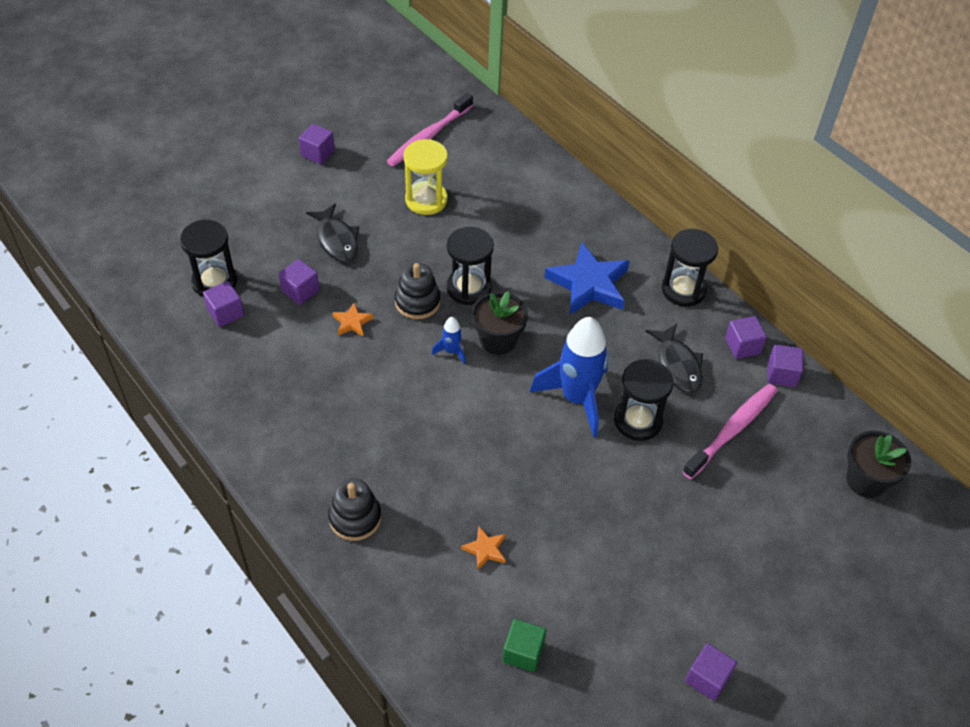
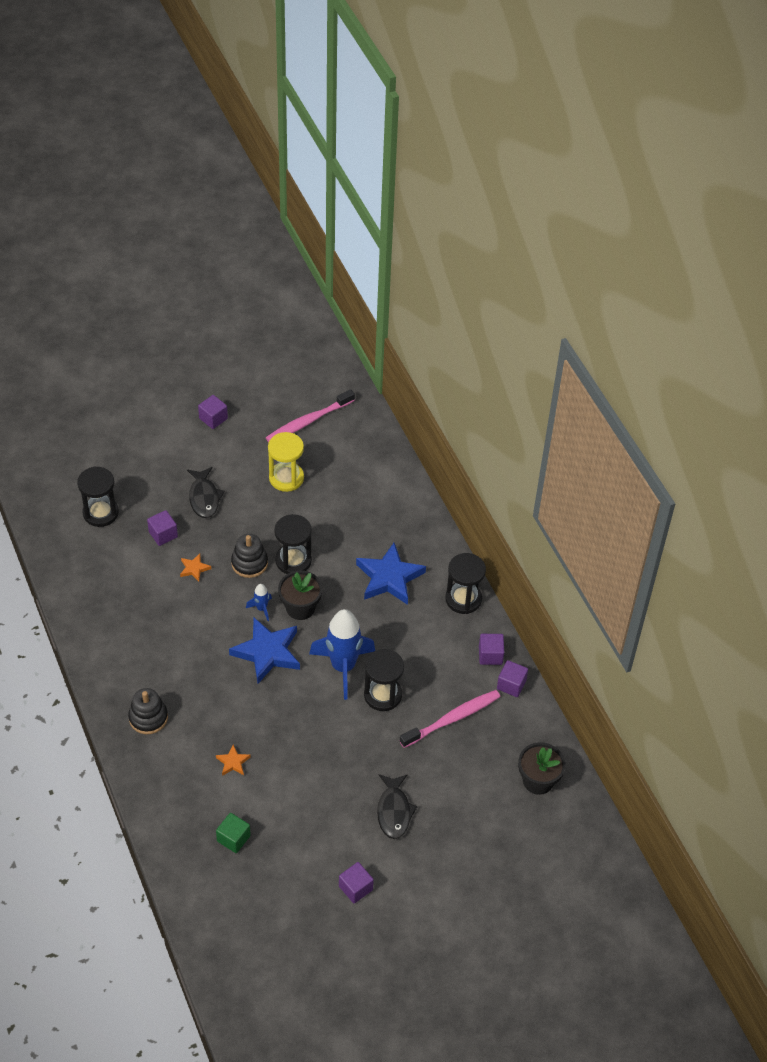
camera: 15 degrees right, 0 degrees up
purple cube [203,281,244,327] -> none
black fish [645,324,703,393] -> black fish moved to [377,774,418,839]
none -> blue star [229,618,300,684]

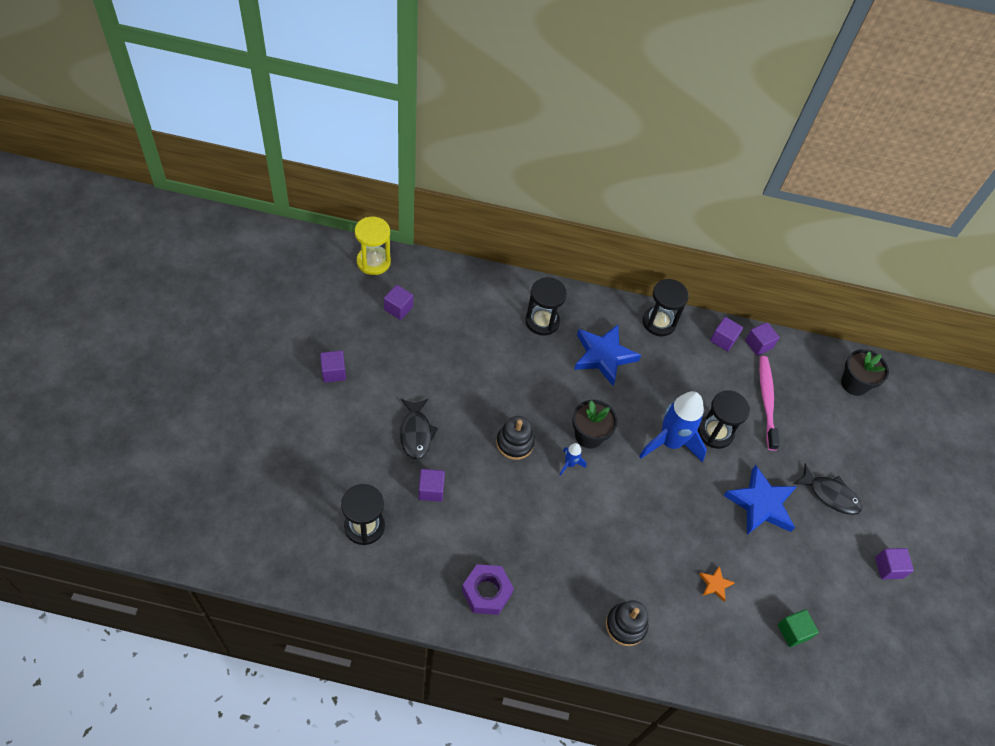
camera: 60 degrees left, 5 degrees up
orange star [180,554,211,582] -> none
black fish [187,467,224,518] -> black fish turned 60 degrees clockwise [400,399,438,459]
blue star [229,618,300,684] -> blue star moved to [723,465,797,535]
pink toothbrush [266,389,355,442] -> purple cube [384,285,413,320]
yellow hourglass [268,432,304,492] -> yellow hourglass moved to [355,217,391,275]
black hourglass [274,514,312,574] -> black hourglass moved to [525,277,567,336]
none -> purple nut [462,564,514,615]

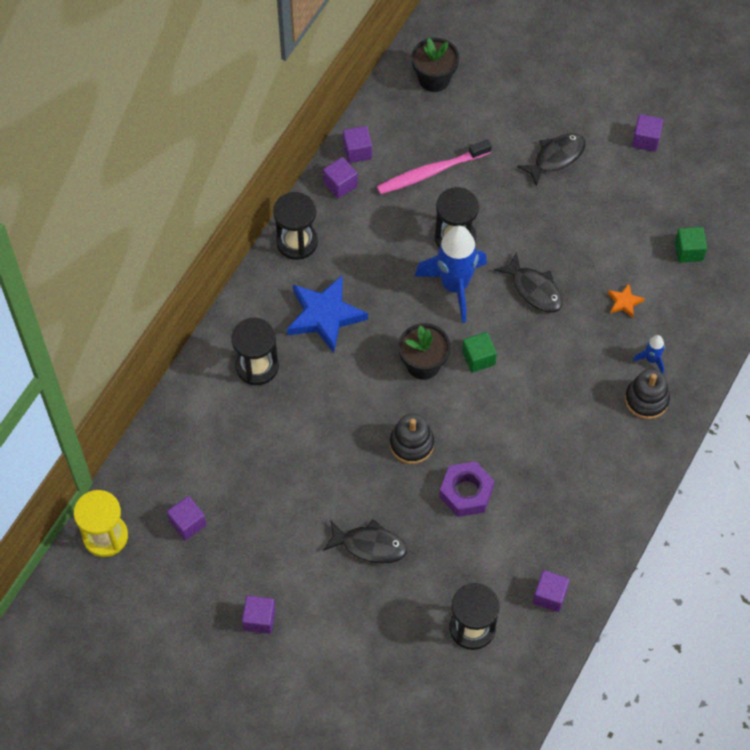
camera: 65 degrees left, 5 degrees up
purple cube [418,469,445,502] -> purple cube moved to [533,570,570,612]
purple nut [462,564,514,615] -> purple nut moved to [439,461,494,517]
blue rocket [560,443,586,476] -> blue rocket moved to [633,335,665,374]
blue star [723,465,797,535] -> none
pink toothbrush [759,356,780,451] -> pink toothbrush turned 45 degrees counterclockwise [377,139,492,194]
none -> green cube [462,332,497,372]
none -> black fish [494,252,563,312]

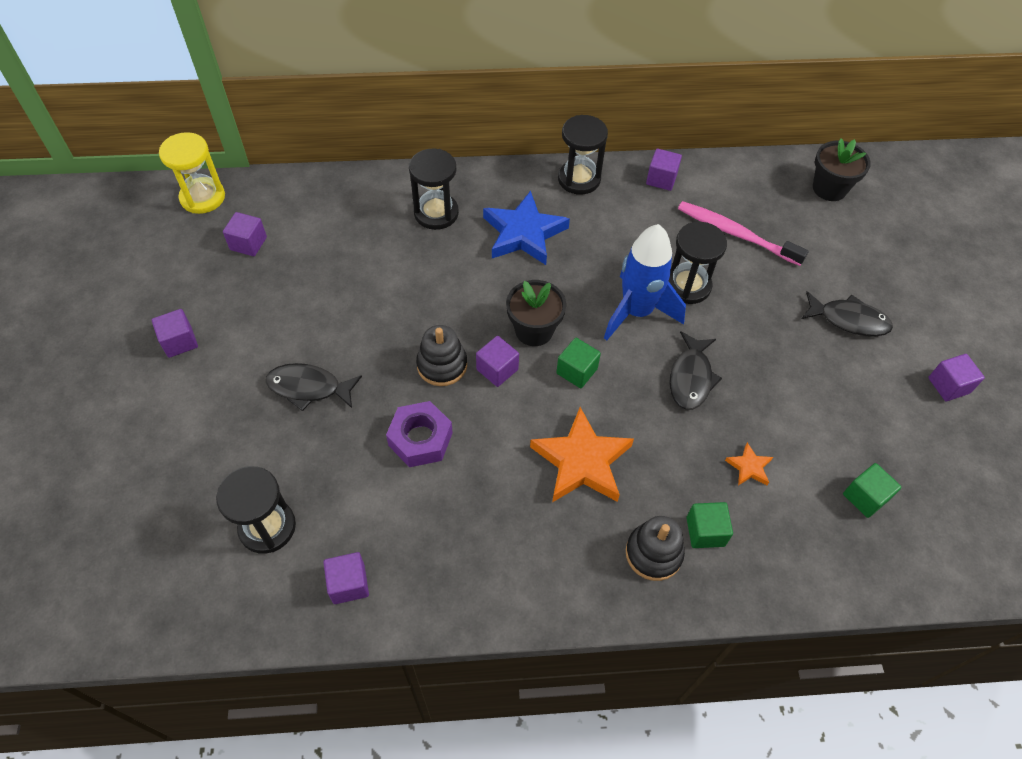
camera: 55 degrees right, 5 degrees down
black fish [323,519,407,564] -> black fish turned 120 degrees clockwise [266,363,362,411]
purple cube [343,126,372,163] -> purple cube moved to [476,336,519,387]
blue rocket [633,335,665,374] -> green cube [687,502,733,548]
none -> orange star [530,407,634,503]

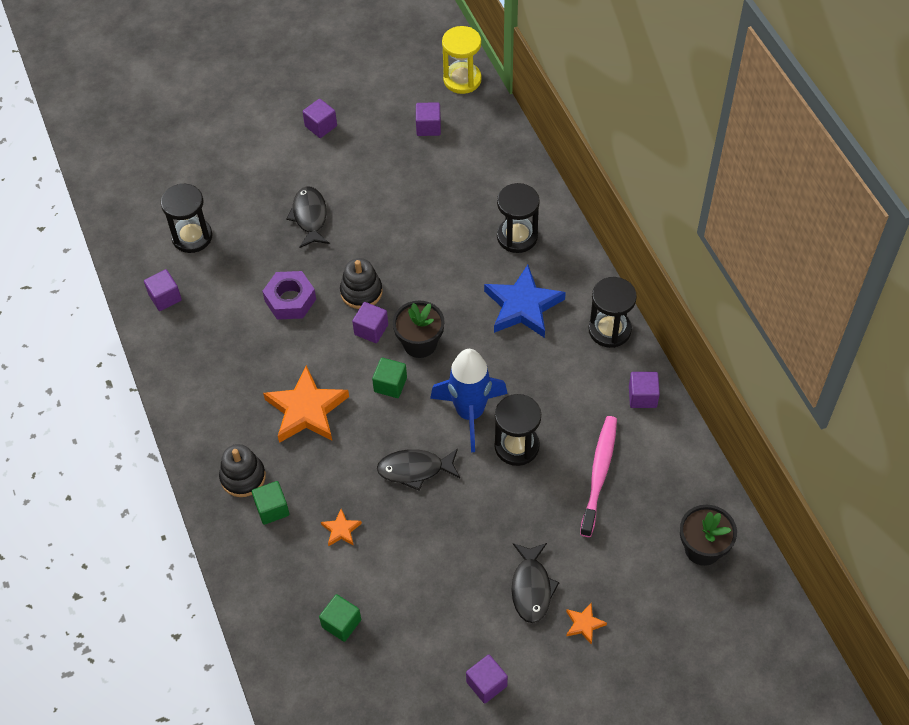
camera: 75 degrees right, 0 degrees up
none -> orange star [566,603,607,645]

